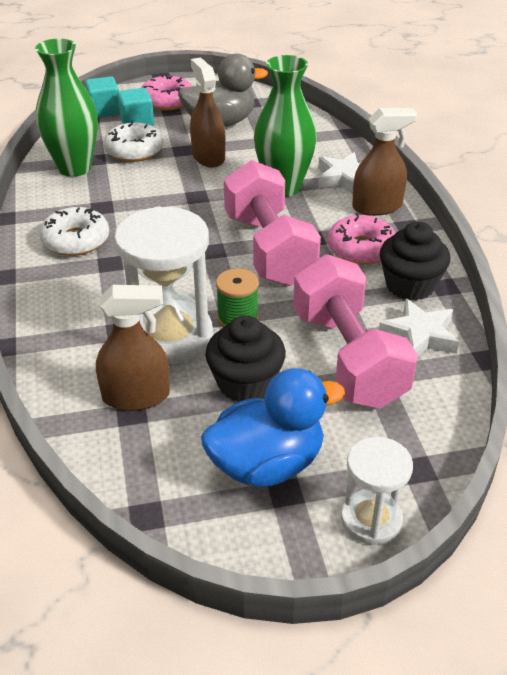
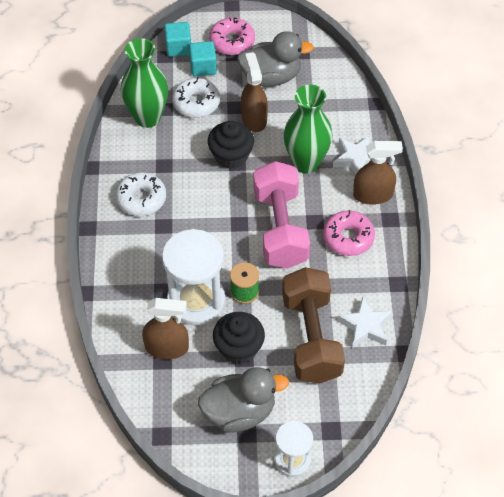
camera: 10 degrees right, 15 degrees up
blue duck [201,368,345,487] -> grey duck [198,367,289,433]
pink dumbbell [293,254,418,409] -> brown dumbbell [282,267,345,383]
black cupcake [380,221,450,301] -> black cupcake moved to [208,121,254,169]

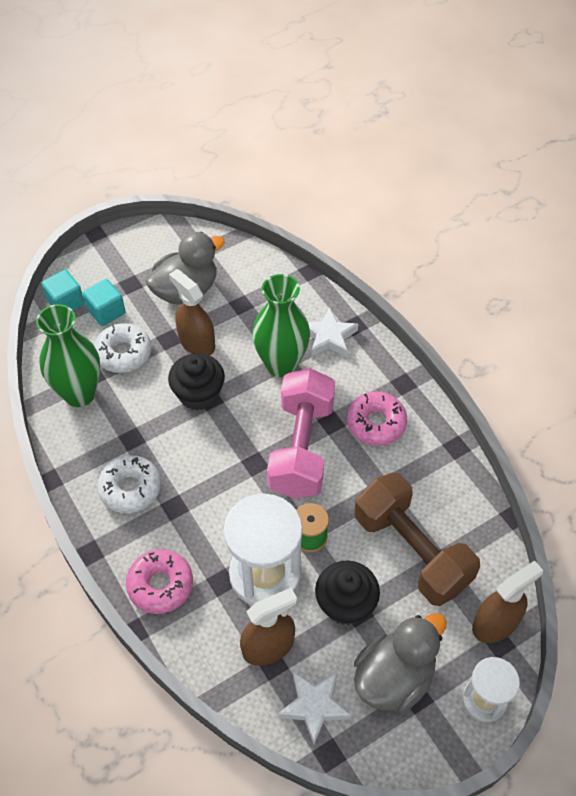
camera: 30 degrees left, 0 degrees up
pink donut [209,18,255,55] -> pink donut moved to [126,549,193,614]
pink dumbbell [254,161,310,269] -> pink dumbbell turned 45 degrees clockwise [267,368,335,499]
white star [337,297,393,348] -> white star moved to [278,672,351,745]
brown spray bottle [353,141,403,205] -> brown spray bottle moved to [472,561,543,643]

